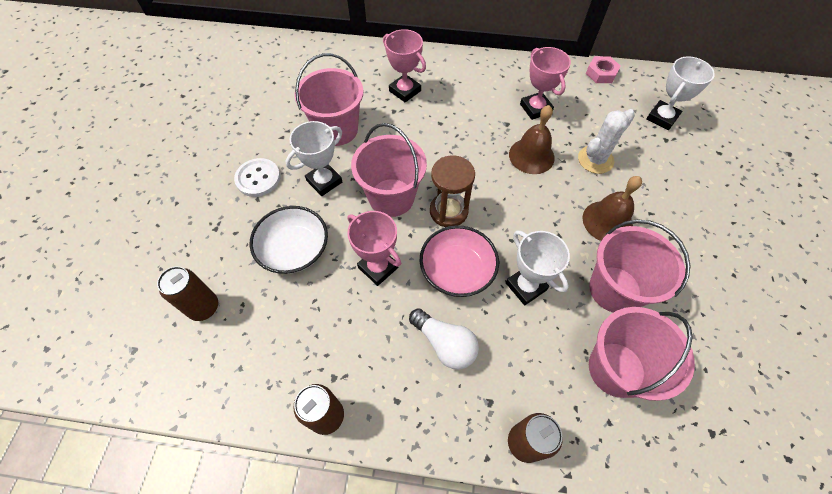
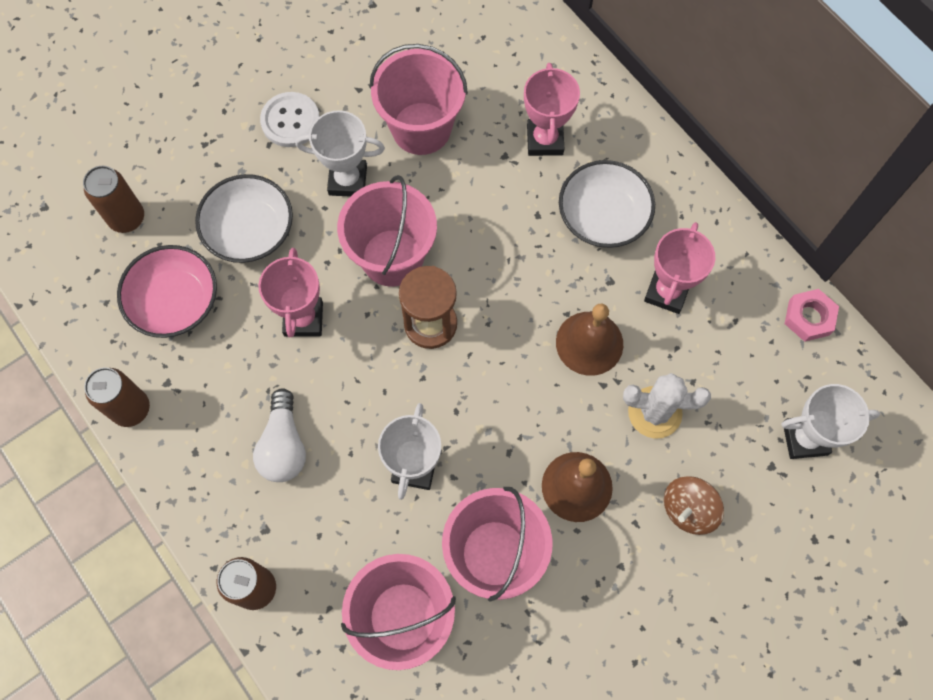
camera: 45 degrees right, 10 degrees up
pink bowl [420,225,499,297] -> pink bowl moved to [117,245,217,338]
none -> white bowl [559,160,655,248]
none -> brown spinning top [664,476,724,535]

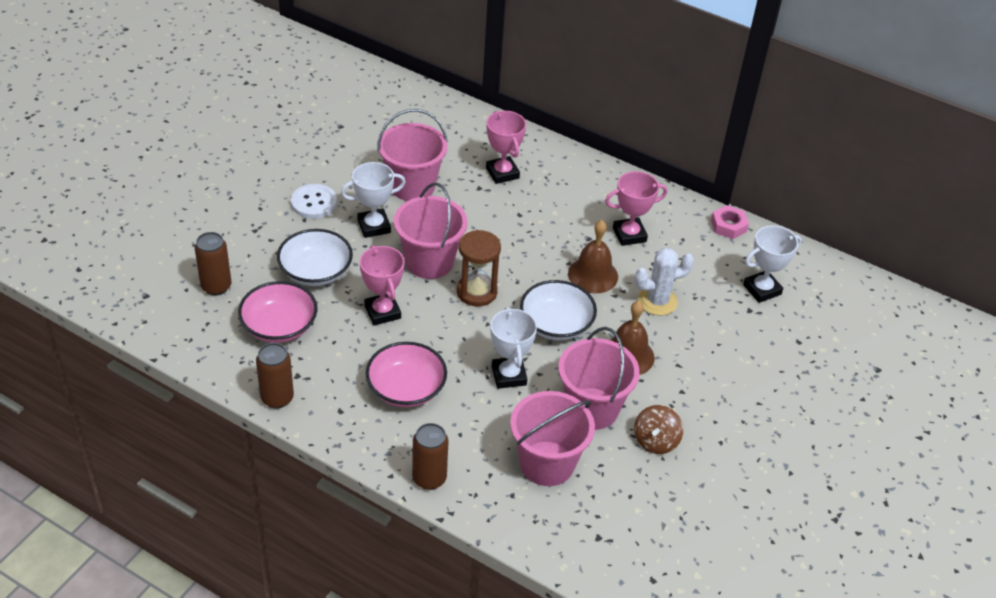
camera: 25 degrees left, 25 degrees down
white light bulb [253,388,306,482] -> pink bowl [366,342,447,407]
white bowl [559,160,655,248] -> white bowl moved to [520,280,597,340]
pink trophy [644,222,715,314] -> pink trophy turned 75 degrees clockwise [605,171,667,246]
brown spinning top [664,476,724,535] -> brown spinning top moved to [634,405,683,454]

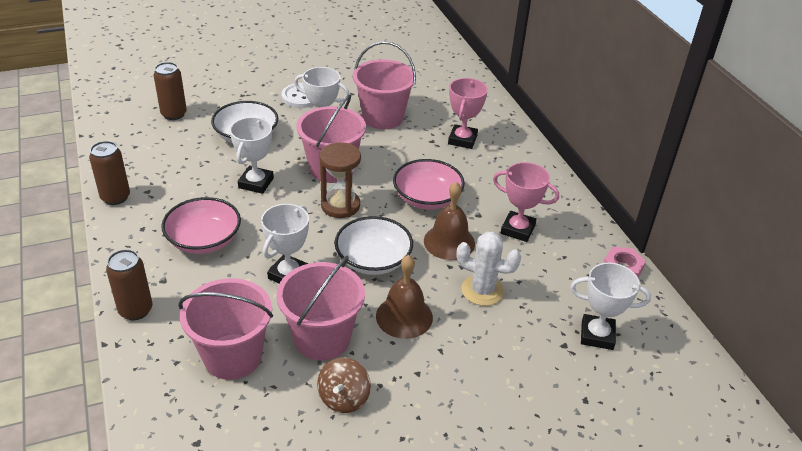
camera: 40 degrees right, 5 degrees down
pink bowl [238,281,318,343] -> pink bowl moved to [393,159,465,210]
pink trophy [360,245,404,325] -> white trophy [230,117,274,194]
brown spinning top [634,405,683,454] -> brown spinning top turned 45 degrees counterclockwise [317,357,371,413]

